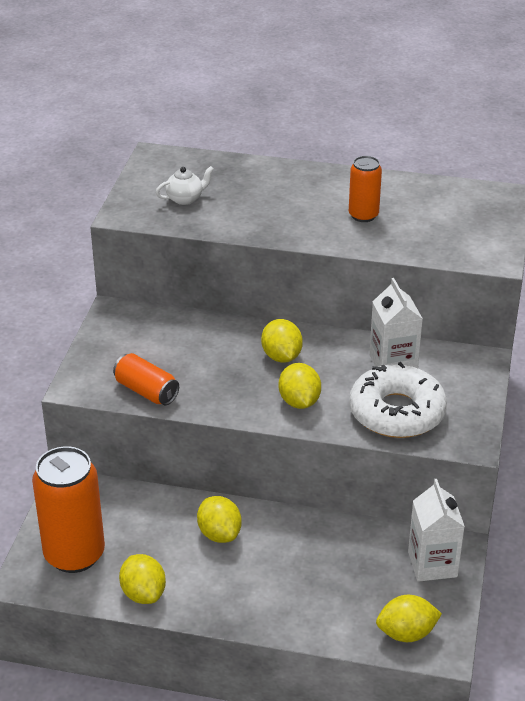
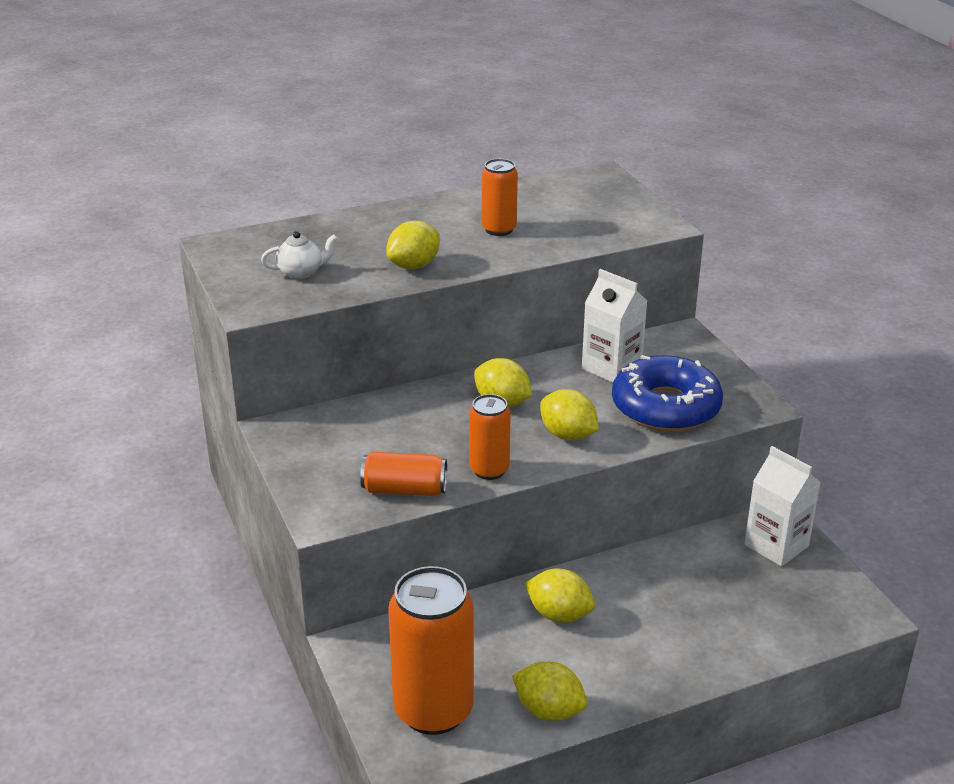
camera: 35 degrees left, 5 degrees down
white teapot [155,166,214,205] -> white teapot turned 45 degrees clockwise [261,231,338,279]
white donut [349,362,447,438] -> blue donut [612,355,723,432]
yellow lemon [376,595,442,642] -> yellow lemon moved to [386,221,440,269]
none -> orange can [469,394,511,480]

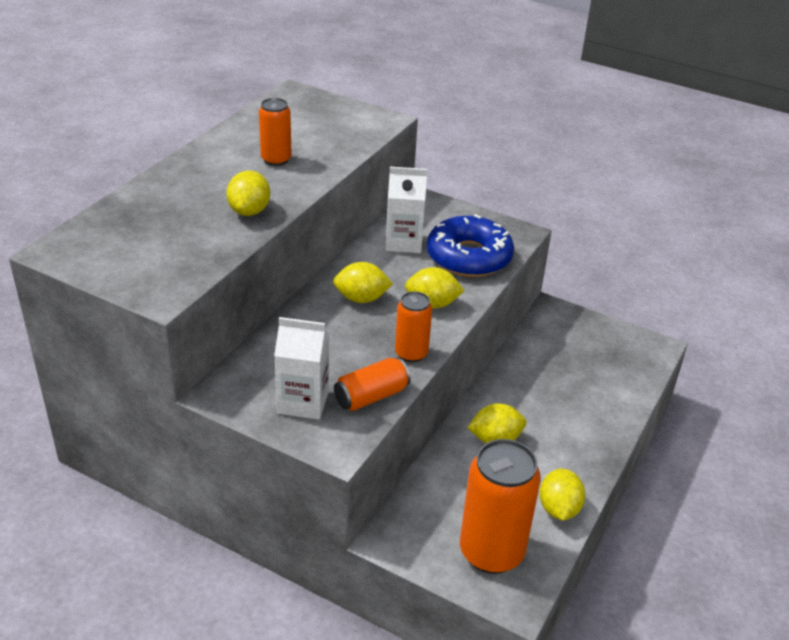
camera: 40 degrees left, 5 degrees up
white teapot [261,231,338,279] -> none
yellow lemon [512,661,587,721] -> yellow lemon turned 75 degrees counterclockwise [539,469,586,521]
white carton [744,446,821,567] -> white carton moved to [274,317,329,420]

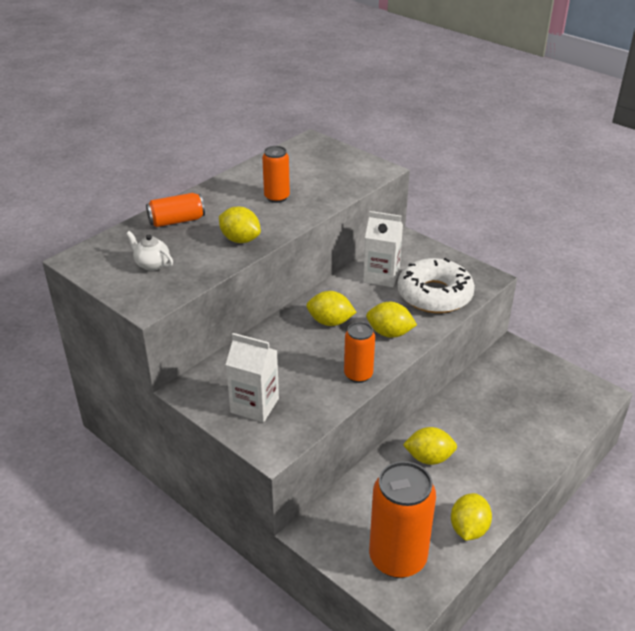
camera: 15 degrees right, 0 degrees up
yellow lemon [226,170,270,216] -> yellow lemon turned 75 degrees counterclockwise [219,206,261,243]
orange can [334,358,411,411] -> orange can moved to [146,193,205,227]
blue donut [427,214,514,277] -> white donut [397,258,475,313]
none -> white teapot [126,231,173,271]

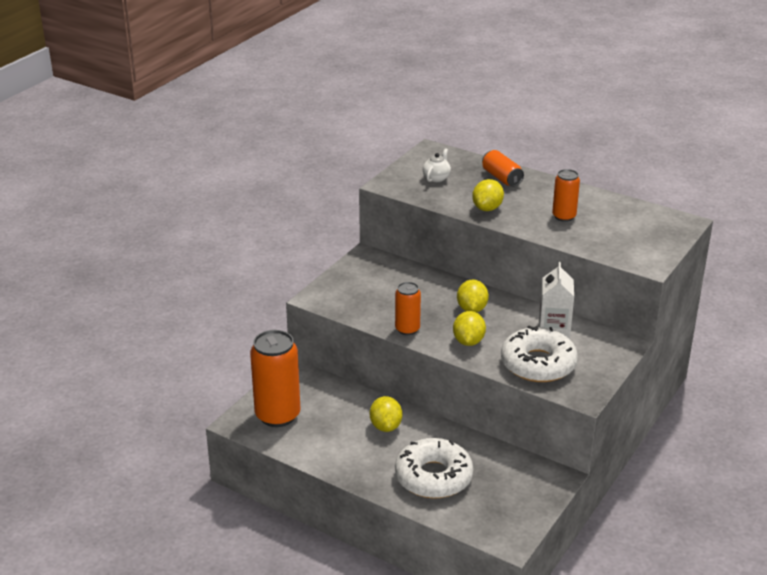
camera: 80 degrees right, 5 degrees down
white carton [226,333,279,422] -> none
yellow lemon [451,493,492,541] -> none
none -> white donut [395,438,473,499]

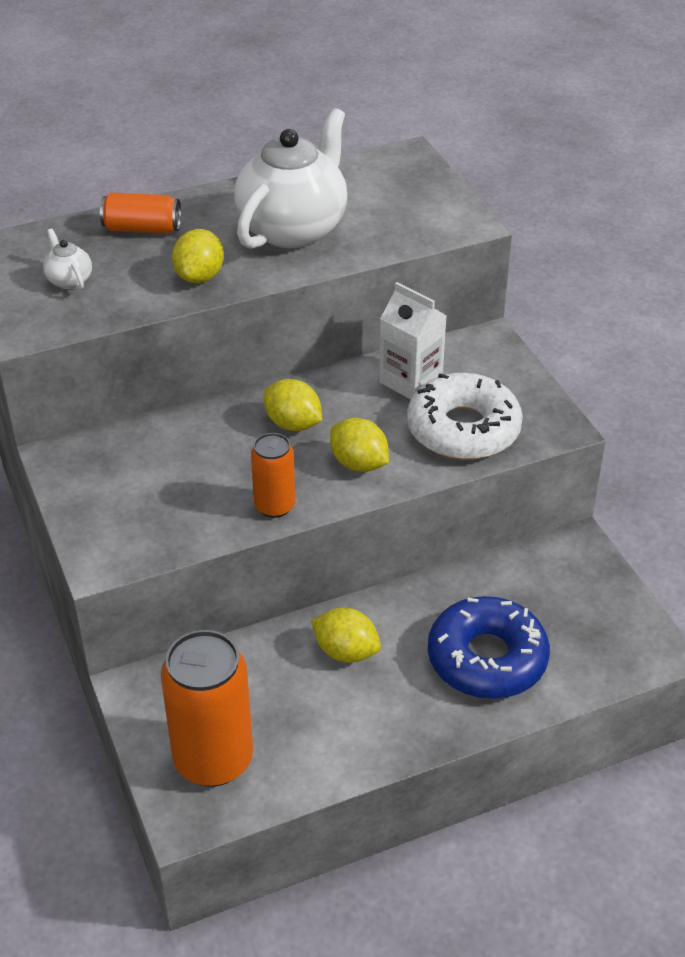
camera: 55 degrees left, 10 degrees up
white donut [395,438,473,499] -> blue donut [428,596,550,699]
yellow lemon [472,179,504,211] -> yellow lemon turned 45 degrees clockwise [172,229,224,283]
orange can [552,169,580,222] -> white teapot [234,108,347,249]

